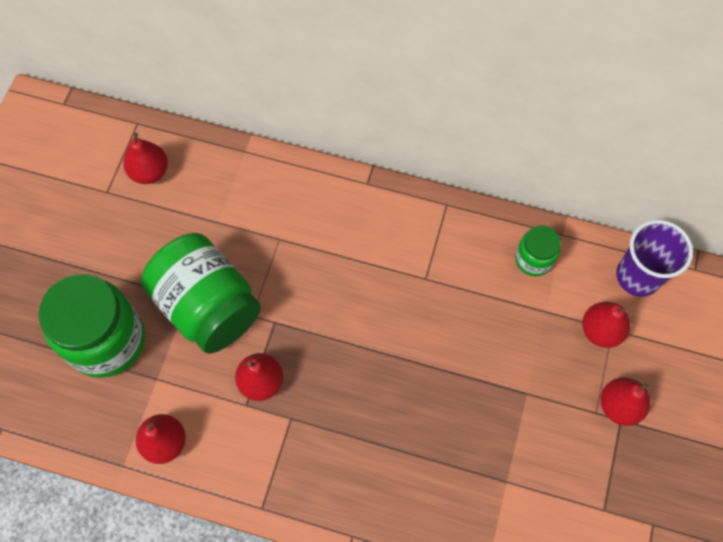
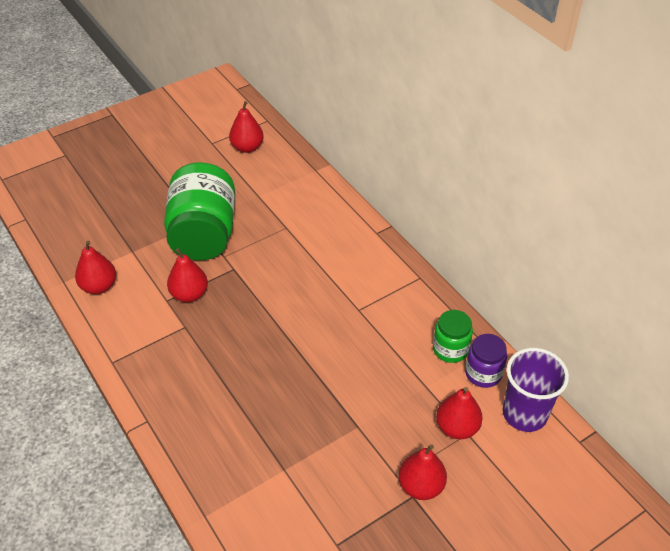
camera: 40 degrees right, 20 degrees down
green jar [39,274,145,378] -> none
none -> purple jar [465,334,507,388]

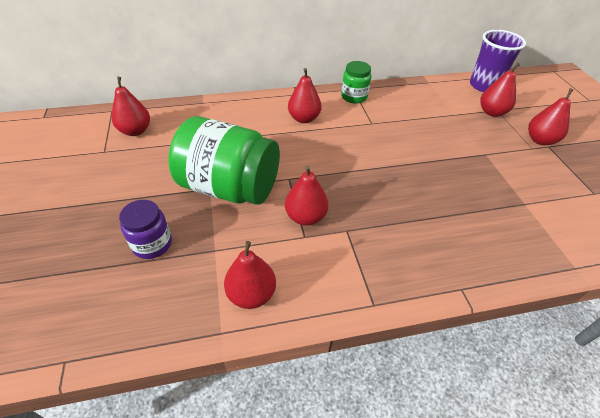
camera: 70 degrees left, 0 degrees up
green jar [433,310,473,363] -> green jar moved to [341,61,371,104]
purple jar [465,334,507,388] -> purple jar moved to [119,200,172,259]
none -> red pear [288,68,322,123]

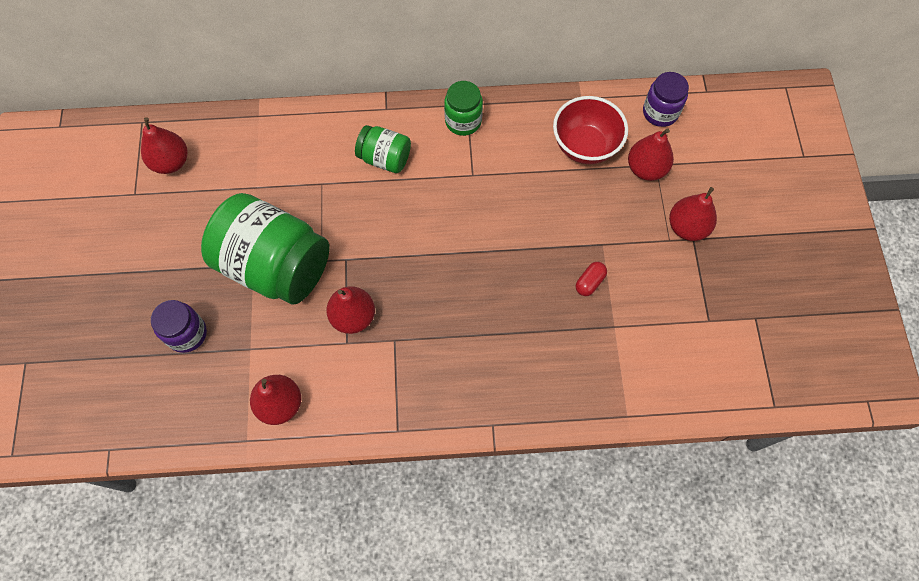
camera: 10 degrees right, 20 degrees up
red pear [288,68,322,123] -> green jar [355,125,411,173]
purple cup [470,30,526,92] -> purple jar [643,72,689,127]
none -> red bowl [553,96,628,164]
none -> red capsule [576,262,607,296]

